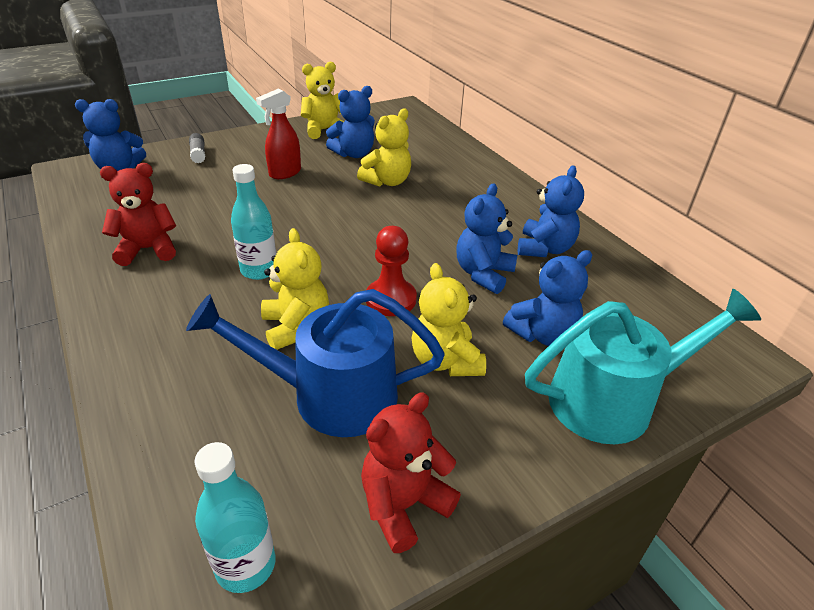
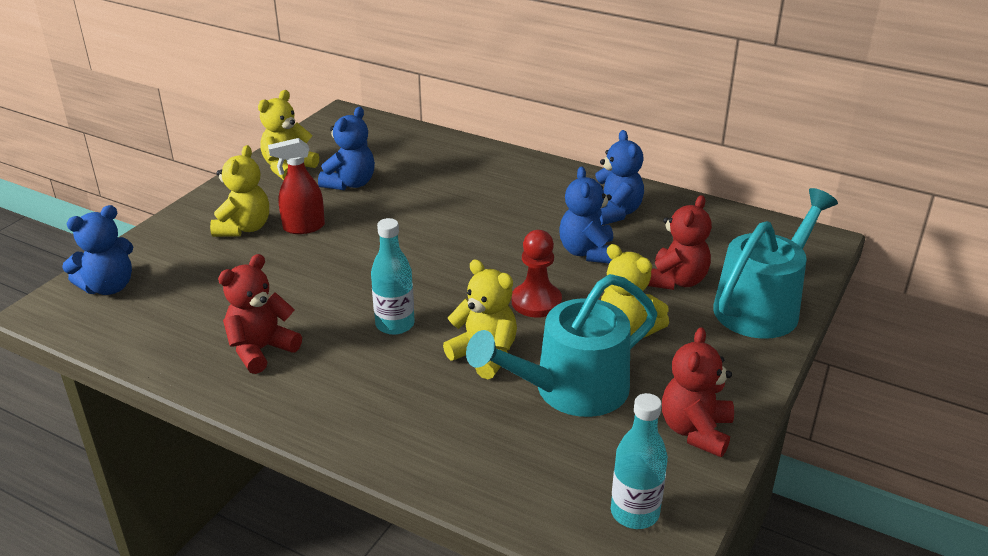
camera: 30 degrees left, 5 degrees down
blue watering can [186,289,445,437] -> turquoise watering can [466,274,657,417]
grey glue stick [189,133,205,163] -> none
red spray bottle [256,88,301,179] -> red spray bottle turned 60 degrees clockwise [268,138,325,234]
yellow teddy bear [357,109,411,187] -> yellow teddy bear moved to [210,145,269,237]
blue teddy bear [503,250,592,346] -> red teddy bear [648,195,712,290]

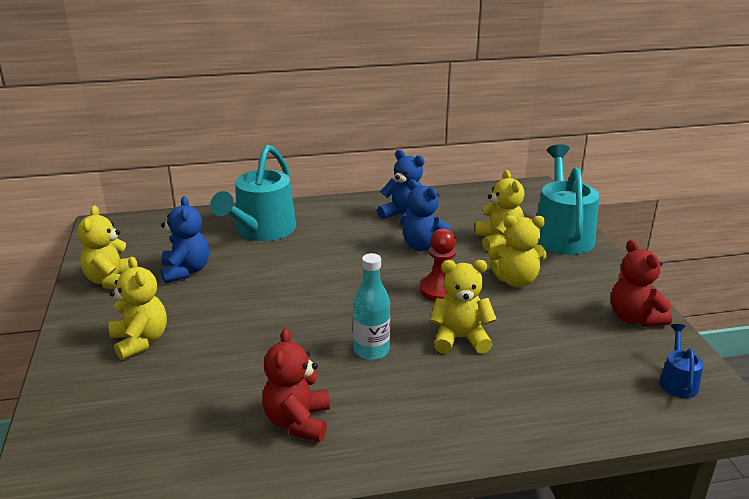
camera: 40 degrees left, 5 degrees down
blue teddy bear [62,205,133,295] -> none
red spray bottle [268,138,325,234] -> none
turquoise watering can [466,274,657,417] -> turquoise watering can moved to [210,145,296,241]
turquoise bottle [611,393,668,529] -> blue watering can [659,324,704,398]
red teddy bear [648,195,712,290] -> yellow teddy bear [475,170,525,251]

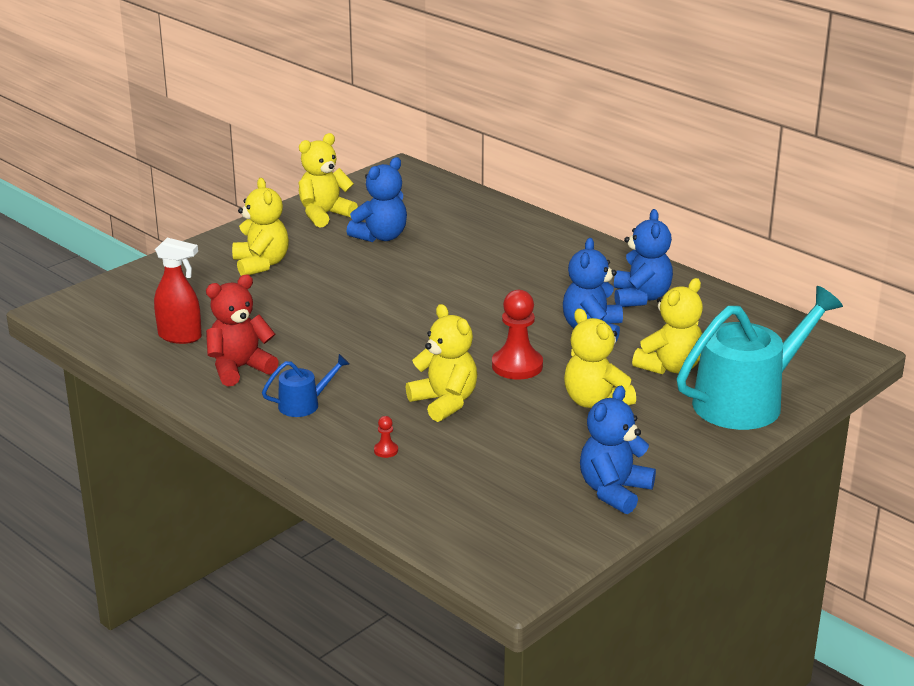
camera: 55 degrees right, 0 degrees up
yellow teddy bear [109,257,167,360] -> yellow teddy bear turned 45 degrees counterclockwise [232,178,289,276]
turquoise watering can [210,145,296,241] -> none
turquoise bottle [353,253,390,360] -> none
red teddy bear [611,240,672,327] -> blue teddy bear [580,386,656,514]
blue watering can [659,324,704,398] -> blue watering can moved to [262,354,349,417]
none -> red spray bottle [154,238,202,344]
none -> red pawn [374,416,398,458]

